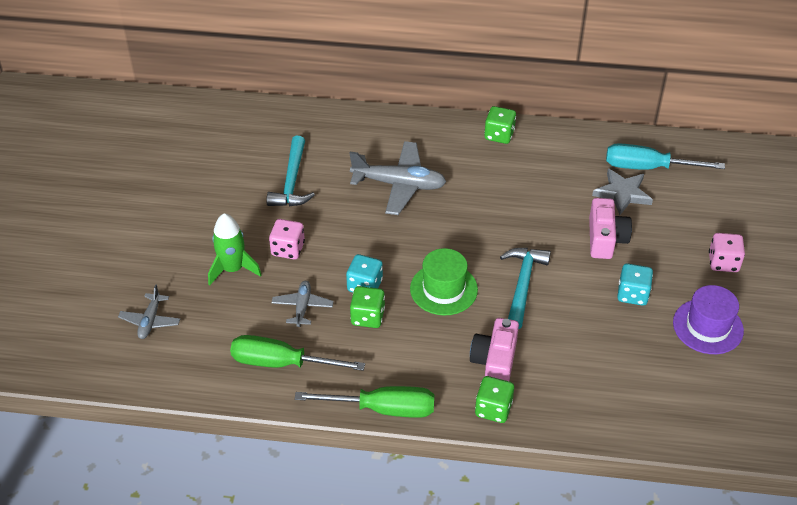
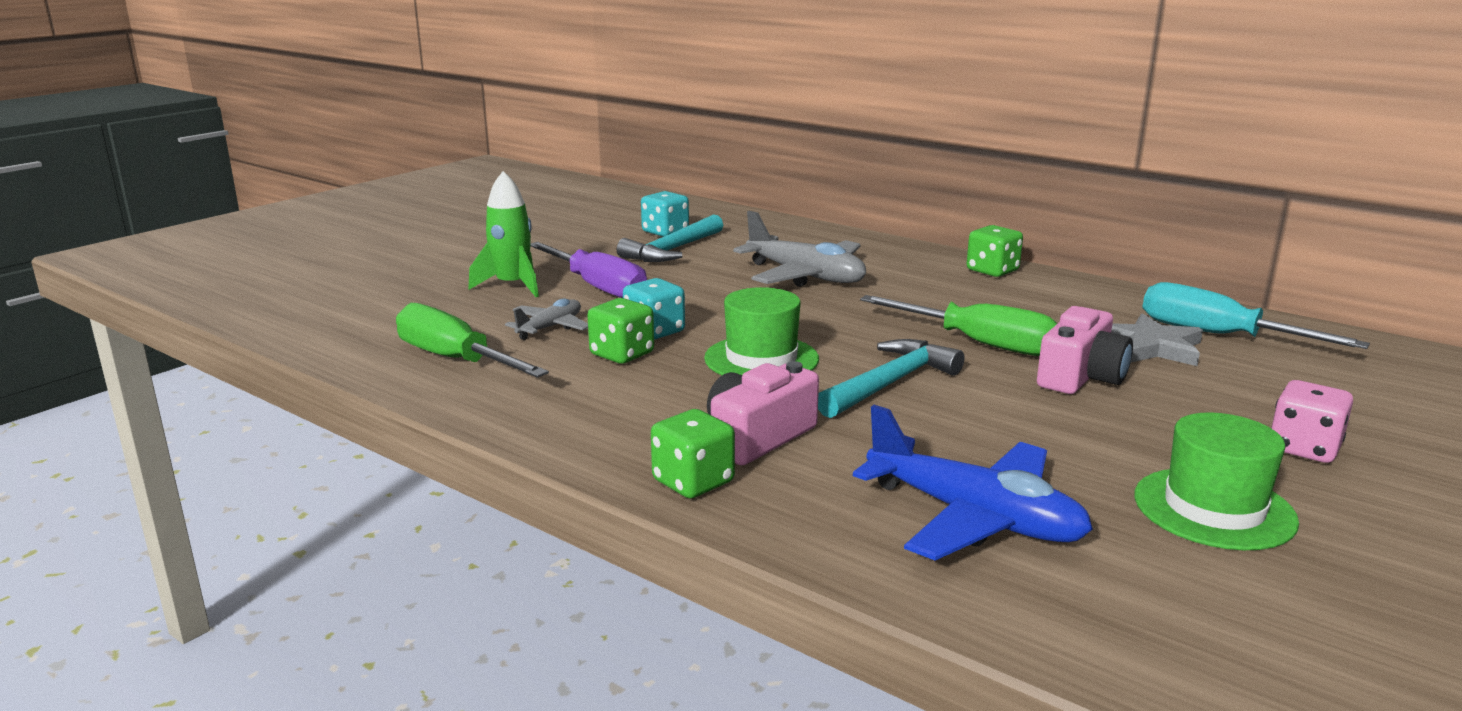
camera: 30 degrees right, 25 degrees down
grey plane [118,285,180,339] -> none
pink dice [269,219,305,259] -> purple screwdriver [530,242,647,298]
green screwdriver [295,386,435,418] -> green screwdriver moved to [860,295,1057,356]
turquoise dice [617,264,653,306] -> turquoise dice moved to [641,191,689,237]
purple hat [673,285,744,354] -> green hat [1134,412,1299,550]
none -> blue plane [853,405,1093,560]

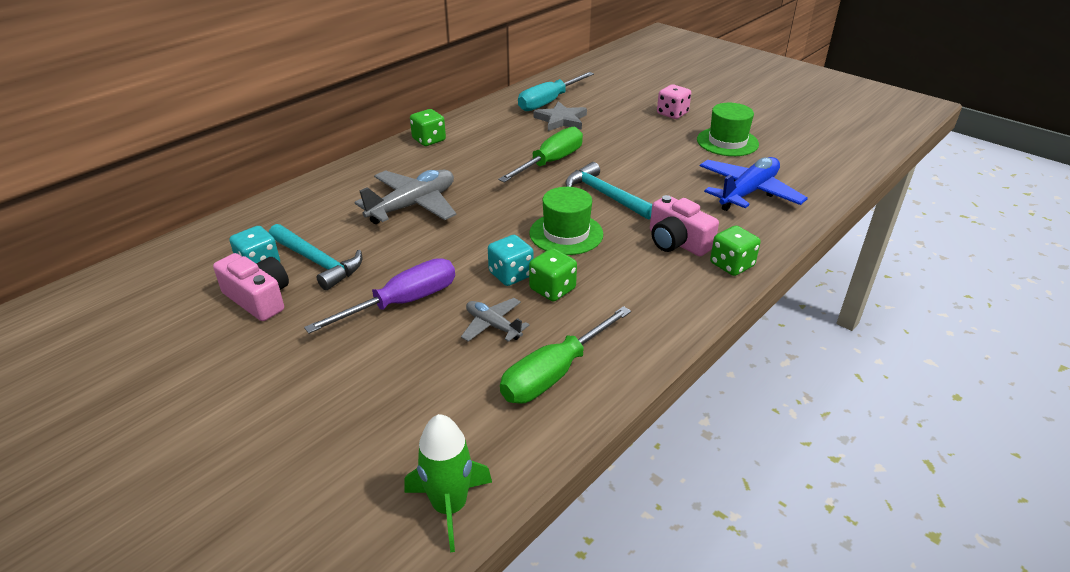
camera: 85 degrees left, 15 degrees up
green rocket [468,171,539,297] -> green rocket moved to [404,414,492,552]
pink camera [1037,306,1133,394] -> pink camera moved to [213,253,289,321]

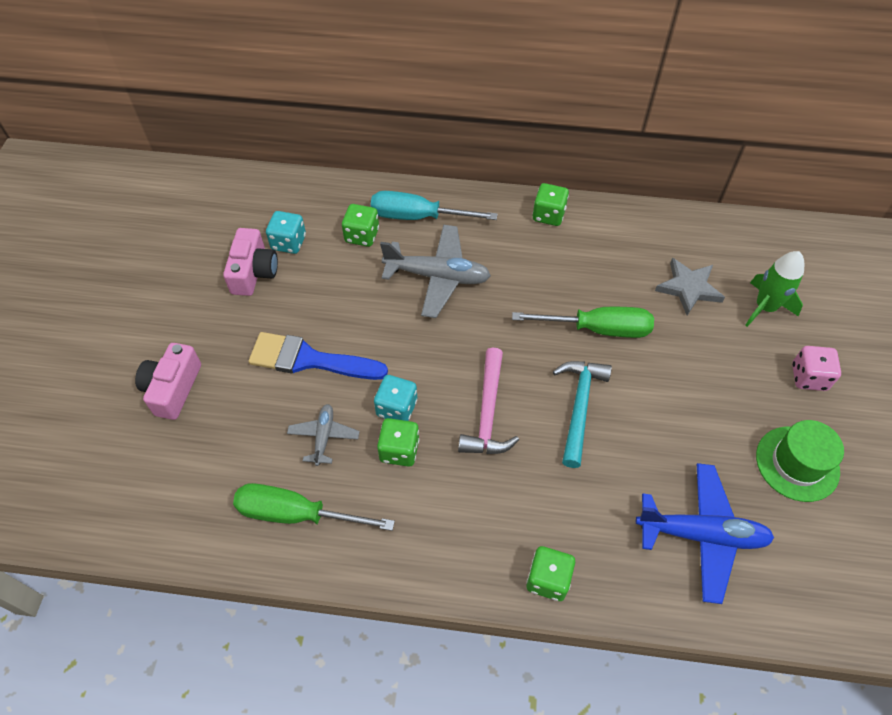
camera: 55 degrees right, 20 degrees up
turquoise hammer [269,224,362,290] -> none
purple screwdriver [304,258,455,334] -> blue brush [249,332,388,380]
green rocket [404,414,492,552] -> green rocket moved to [745,251,804,327]
turquoise screwdriver [518,72,594,111] -> turquoise screwdriver moved to [371,191,498,220]
green hat [529,187,603,255] -> pink hammer [458,347,519,454]
pink camera [650,195,719,256] -> pink camera moved to [135,343,201,420]
none -> green dice [342,204,379,247]

